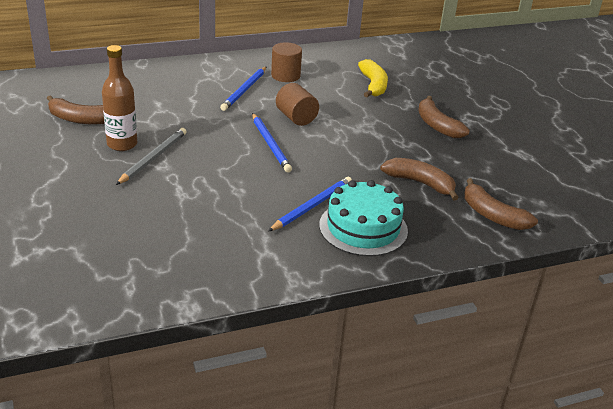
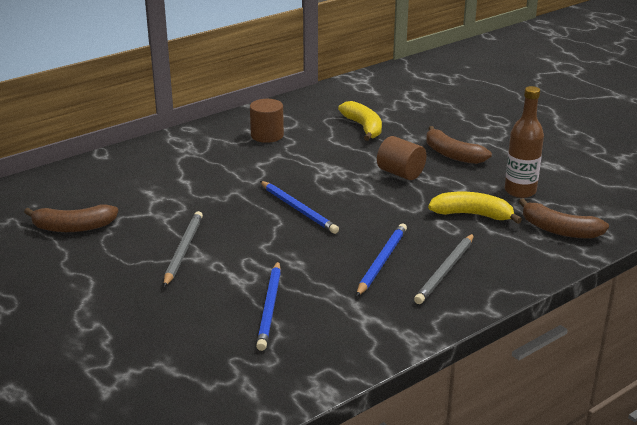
camera: 15 degrees left, 5 degrees down
brown bottle [102,45,137,151] -> brown bottle moved to [505,86,544,198]
blue pencil [220,67,266,111] -> blue pencil moved to [256,261,281,351]
brown cylinder [276,83,319,126] -> brown cylinder moved to [377,136,426,180]
turquoise cake [319,180,408,256] -> grey pencil [414,234,474,304]
brown banana [380,158,459,201] -> yellow banana [428,192,522,224]

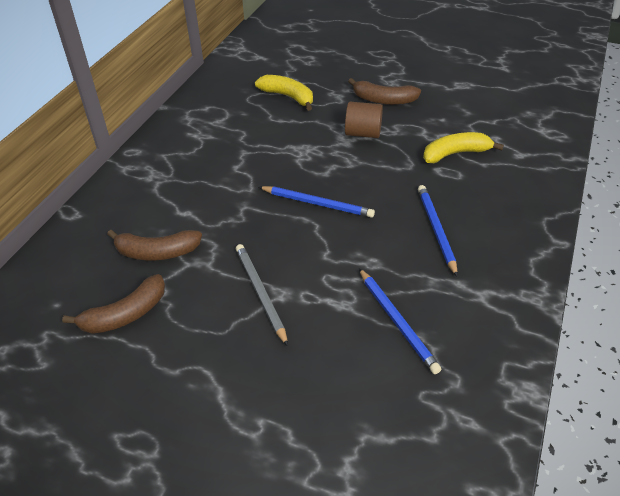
camera: 30 degrees left, 15 degrees up
brown cylinder [250,99,284,143] -> none
grey pencil [414,234,474,304] -> none
brown bottle [505,86,544,198] -> none
brown banana [519,198,609,238] -> brown banana moved to [107,230,202,260]

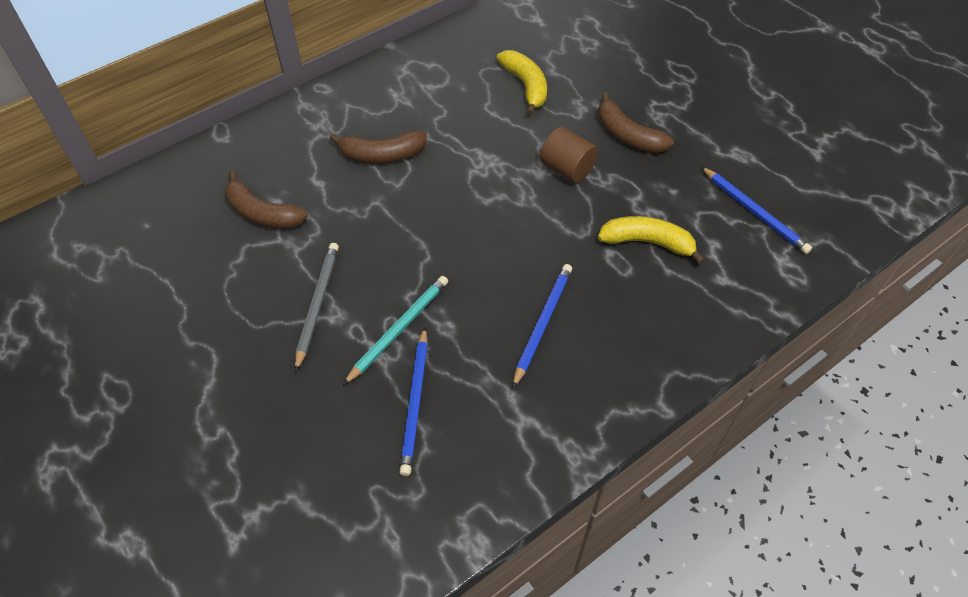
camera: 30 degrees right, 10 degrees up
brown banana [62,274,165,334] -> brown banana moved to [329,130,427,163]
blue pencil [259,186,375,218] -> blue pencil moved to [701,167,812,254]
none -> turquoise pencil [343,276,448,385]

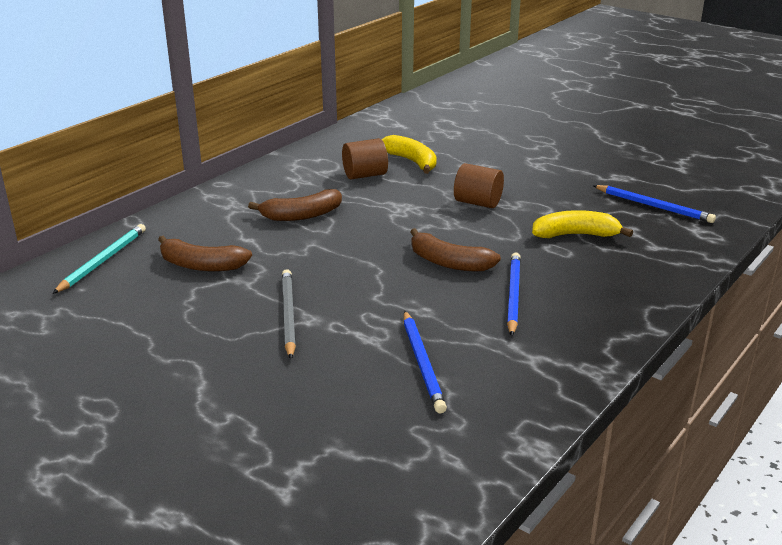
camera: 15 degrees left, 25 degrees down
turquoise pencil [343,276,448,385] -> turquoise pencil moved to [52,224,146,294]
brown banana [598,92,674,153] -> brown banana moved to [410,228,501,272]
none -> brown cylinder [342,138,388,179]

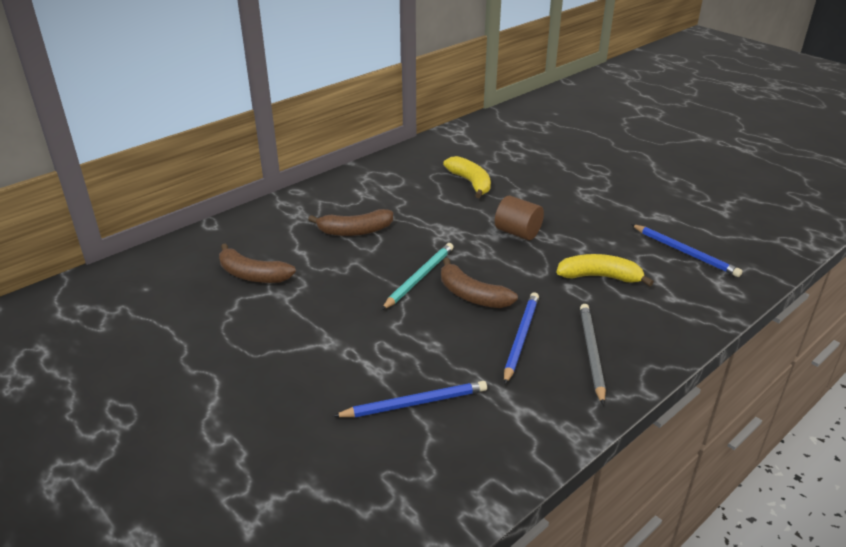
camera: 10 degrees right, 5 degrees up
turquoise pencil [52,224,146,294] -> turquoise pencil moved to [382,243,453,310]
grey pencil [282,269,296,359] -> grey pencil moved to [580,304,606,405]
brown cylinder [342,138,388,179] -> none
blue pencil [404,311,447,413] -> blue pencil turned 105 degrees counterclockwise [333,381,487,417]

